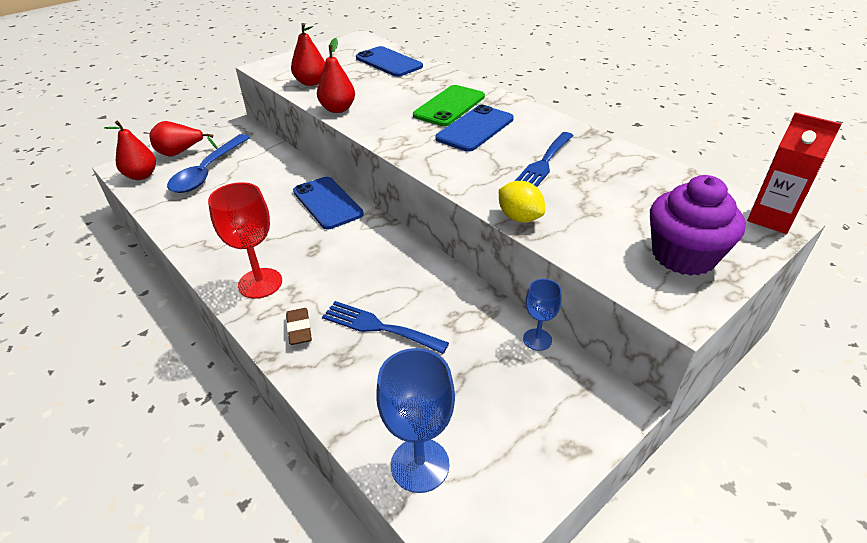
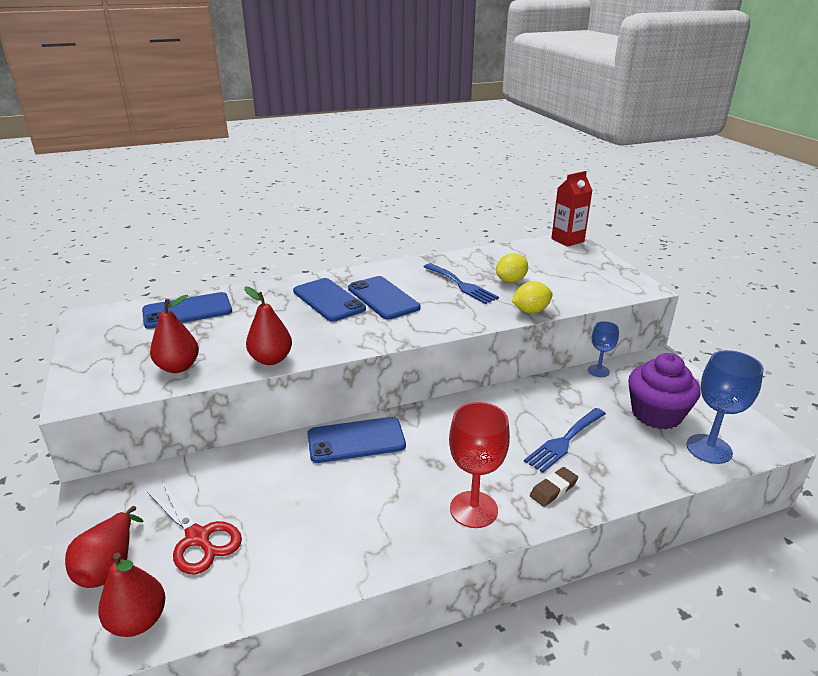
camera: 70 degrees left, 10 degrees down
blue spoon [167,134,250,193] -> red scissors [147,482,242,574]
brown eraser [286,308,312,345] -> brown eraser turned 45 degrees counterclockwise [530,467,578,507]
green phone [413,85,485,126] -> blue phone [293,278,366,322]
purple cupcake [650,175,746,276] -> purple cupcake moved to [628,353,700,429]
none -> yellow lemon [496,253,528,283]

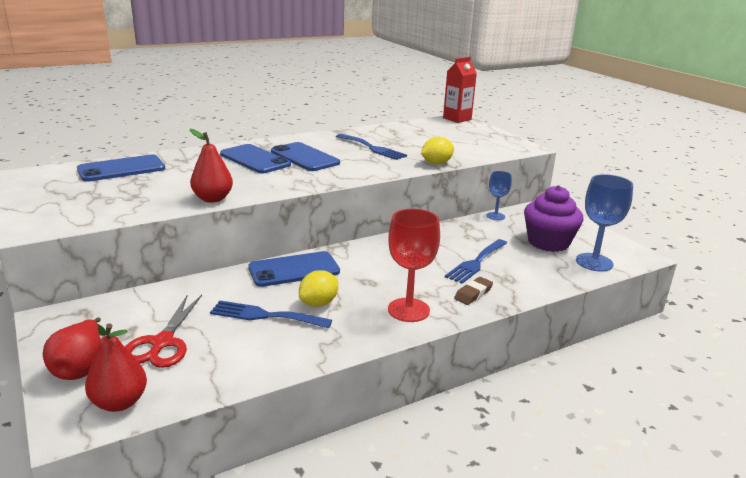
camera: 10 degrees left, 5 degrees down
red scissors [147,482,242,574] -> red scissors turned 60 degrees clockwise [125,294,202,368]
red pear [150,295,199,373] -> none
yellow lemon [496,253,528,283] -> yellow lemon moved to [299,270,338,307]
none -> blue fork [210,300,332,328]

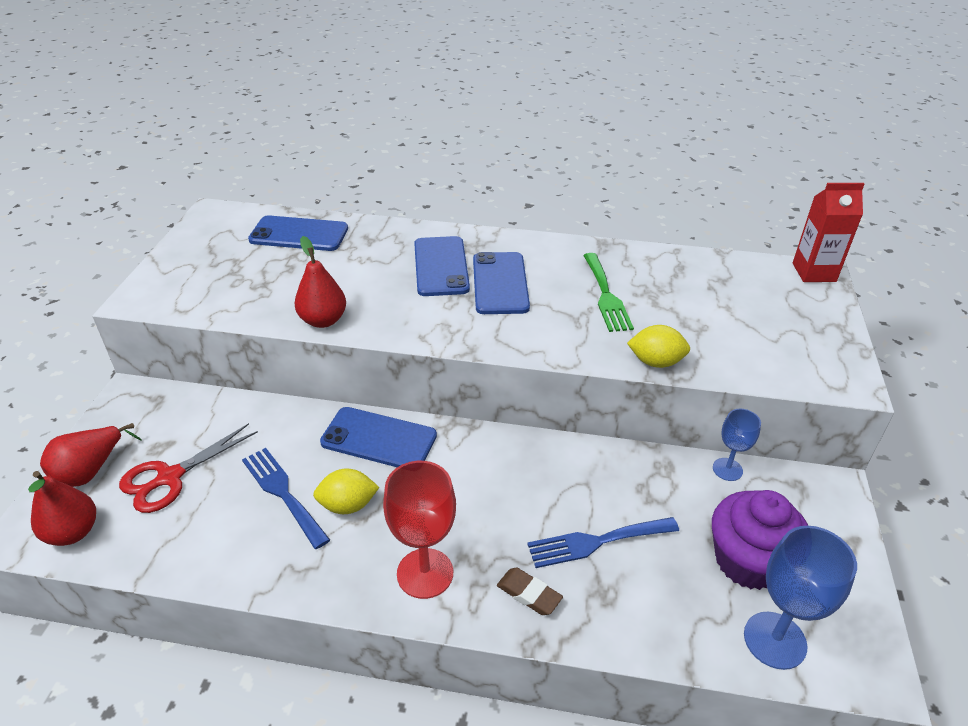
camera: 40 degrees right, 15 degrees up
blue fork [336,134,407,160] -> green fork [583,253,634,332]
brown eraser [454,277,493,305] -> brown eraser turned 45 degrees clockwise [497,568,563,615]

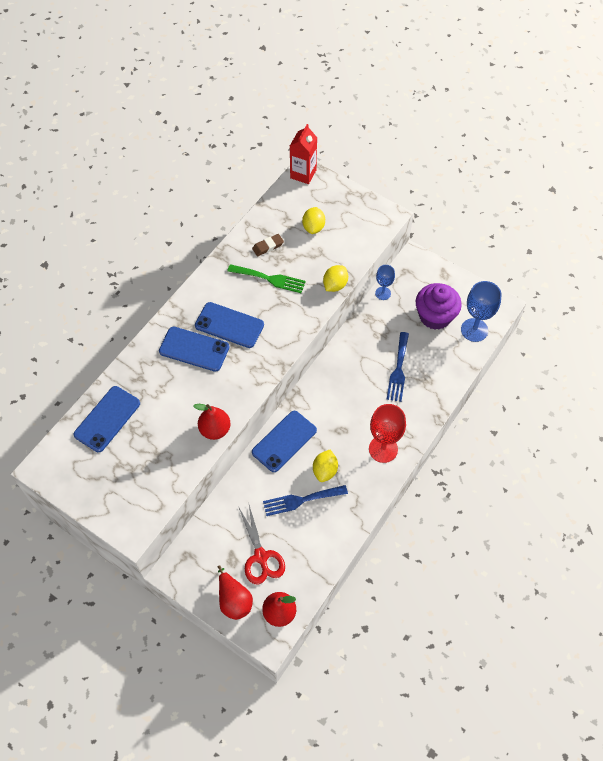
camera: 65 degrees left, 20 degrees up
brown eraser [497,568,563,615] -> brown eraser moved to [252,234,284,256]
none -> yellow lemon [302,207,325,234]

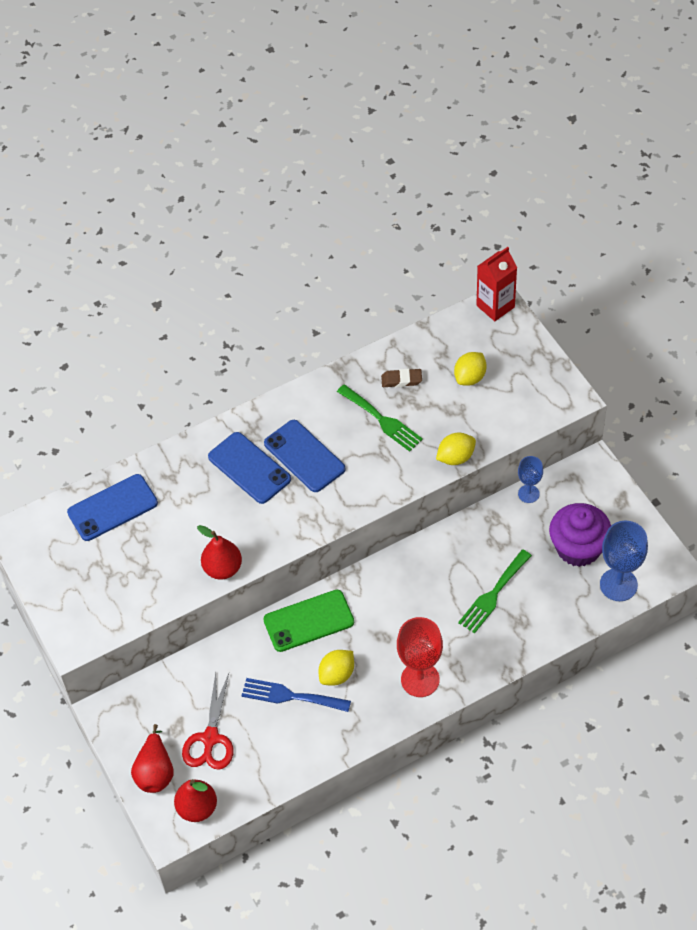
camera: 30 degrees right, 5 degrees down
blue phone [252,411,317,472] -> green phone [263,590,354,652]
blue fork [387,332,409,402] -> green fork [458,550,532,633]

